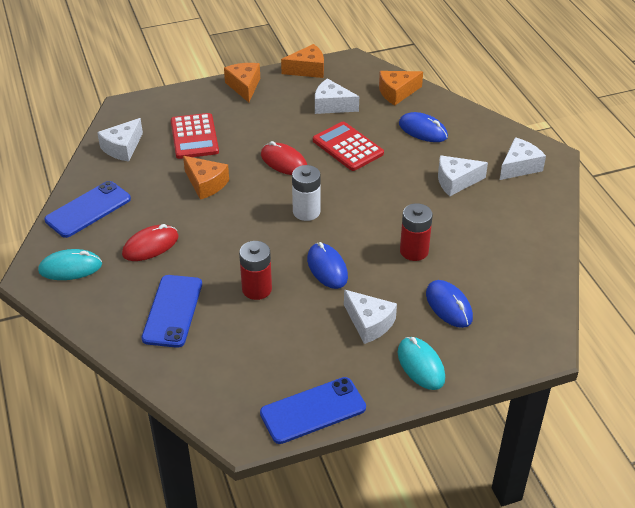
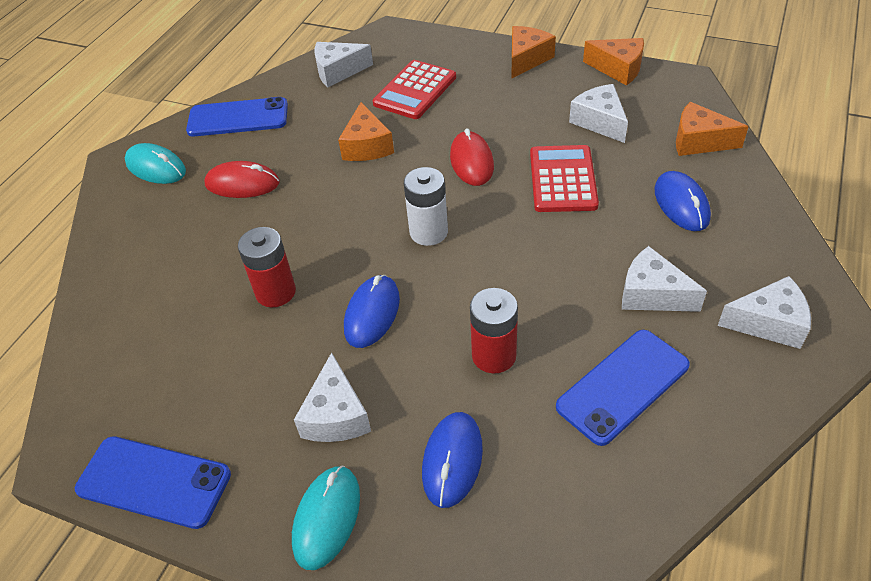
camera: 45 degrees right, 5 degrees up
blue phone [142,275,202,348] -> blue phone moved to [556,330,690,446]

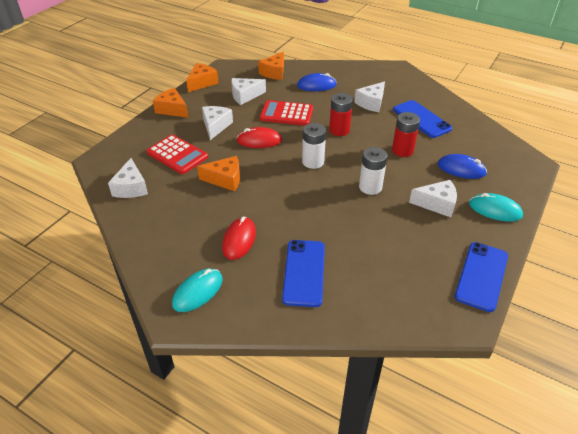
camera: 85 degrees left, 5 degrees down
blue phone [186,97,288,137] -> blue phone moved to [282,240,325,307]
red battery [238,227,296,307] -> red battery moved to [329,93,353,136]
blue mouse [344,275,400,348] -> white battery [359,147,388,195]
white cheese [718,276,811,349] -> white cheese moved to [202,106,233,140]

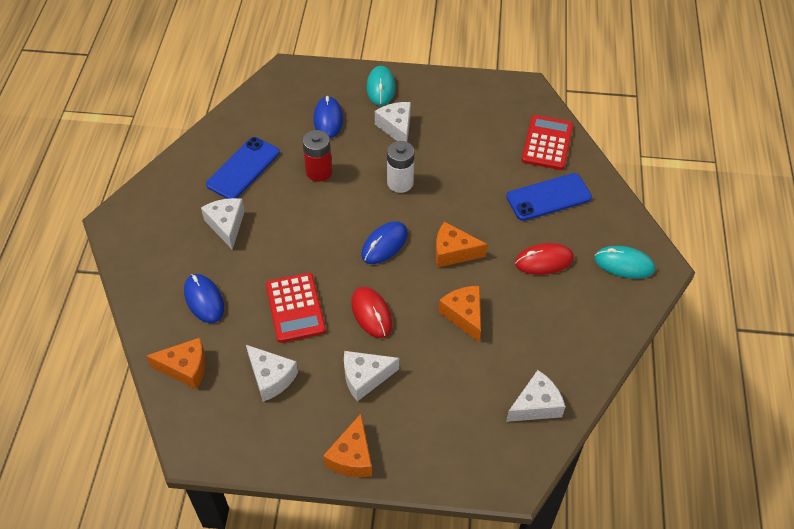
camera: 115 degrees left, 10 degrees up
red calculator [146,134,208,174] -> red calculator moved to [521,115,573,170]
orange cheese [186,63,219,92] -> orange cheese moved to [436,222,487,267]
white battery [302,123,326,169] -> blue mouse [361,221,408,264]
red battery [329,93,353,136] -> none
white cheese [354,82,385,112] -> white cheese turned 120 degrees counterclockwise [201,198,245,250]
blue phone [455,242,508,312] -> none

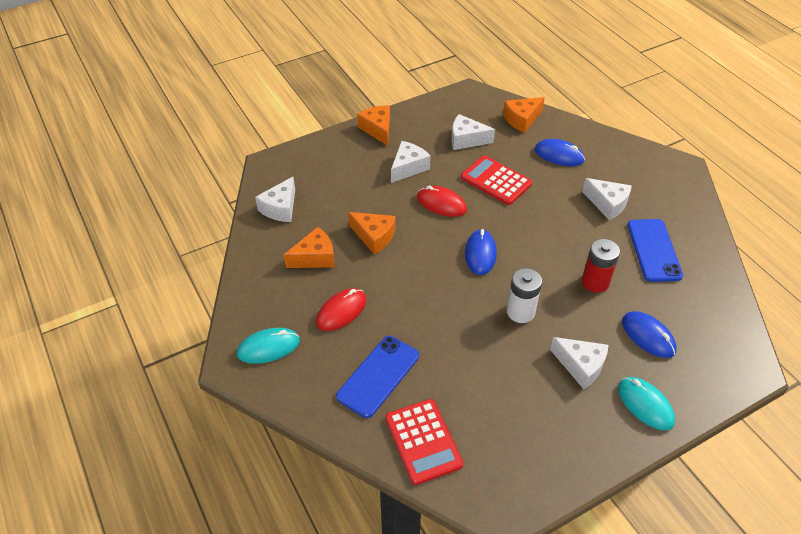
camera: 145 degrees right, 5 degrees down
orange cheese [436,222,487,267] -> orange cheese moved to [284,227,335,268]

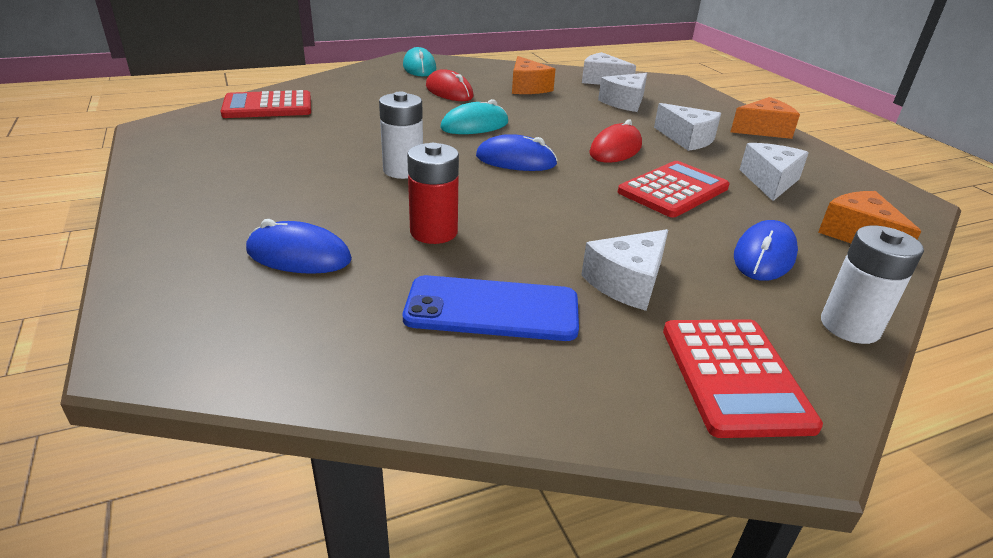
camera: 95 degrees right, 15 degrees down
blue phone [336,336,419,418] -> none
orange cheese [348,212,395,254] -> none
white cheese [550,337,608,389] -> white cheese moved to [598,73,647,112]
turquoise mouse [618,377,675,430] -> turquoise mouse moved to [440,99,508,134]
blue mouse [622,311,677,358] -> blue mouse turned 45 degrees clockwise [246,219,352,274]
none -> red calculator [663,320,823,438]
none -> white battery [821,226,924,344]

